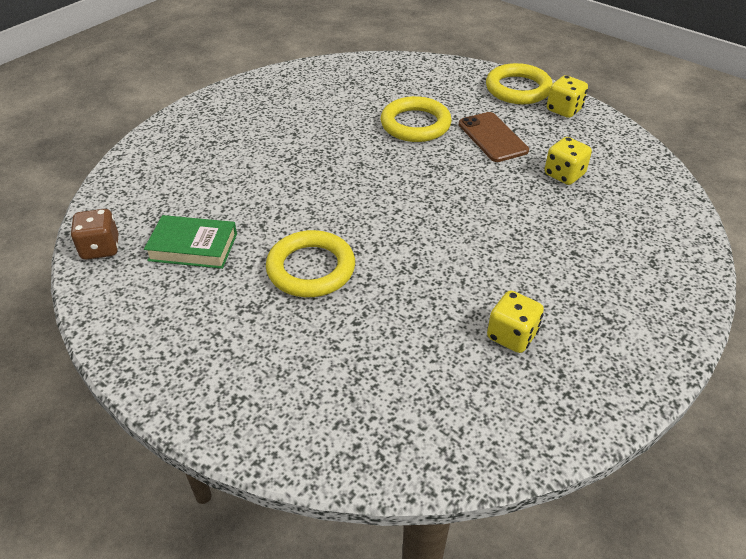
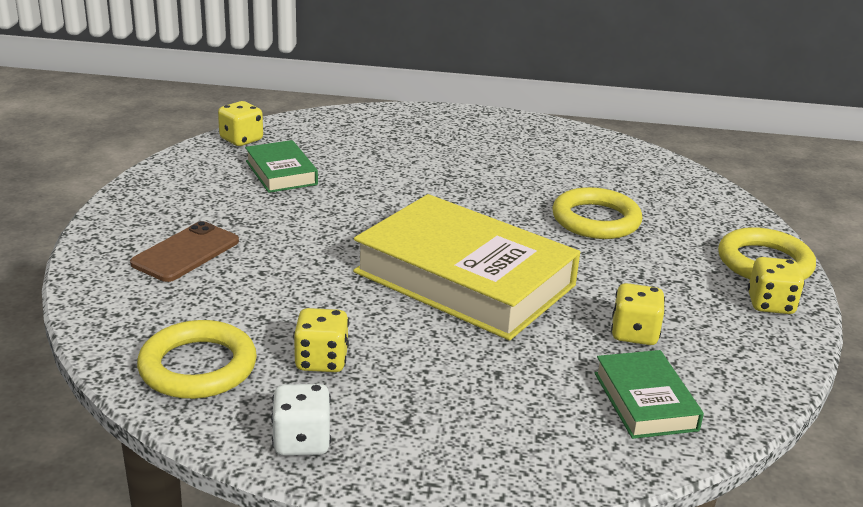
camera: 55 degrees right, 15 degrees down
brown dice [70,209,118,260] -> yellow dice [218,101,263,146]
yellow ring [266,230,355,297] -> yellow ring moved to [137,320,257,399]
brown phone [459,112,529,162] -> brown phone moved to [130,221,239,282]
none -> white dice [271,384,331,456]
none -> yellow book [353,194,580,340]
none -> green book [595,350,704,439]

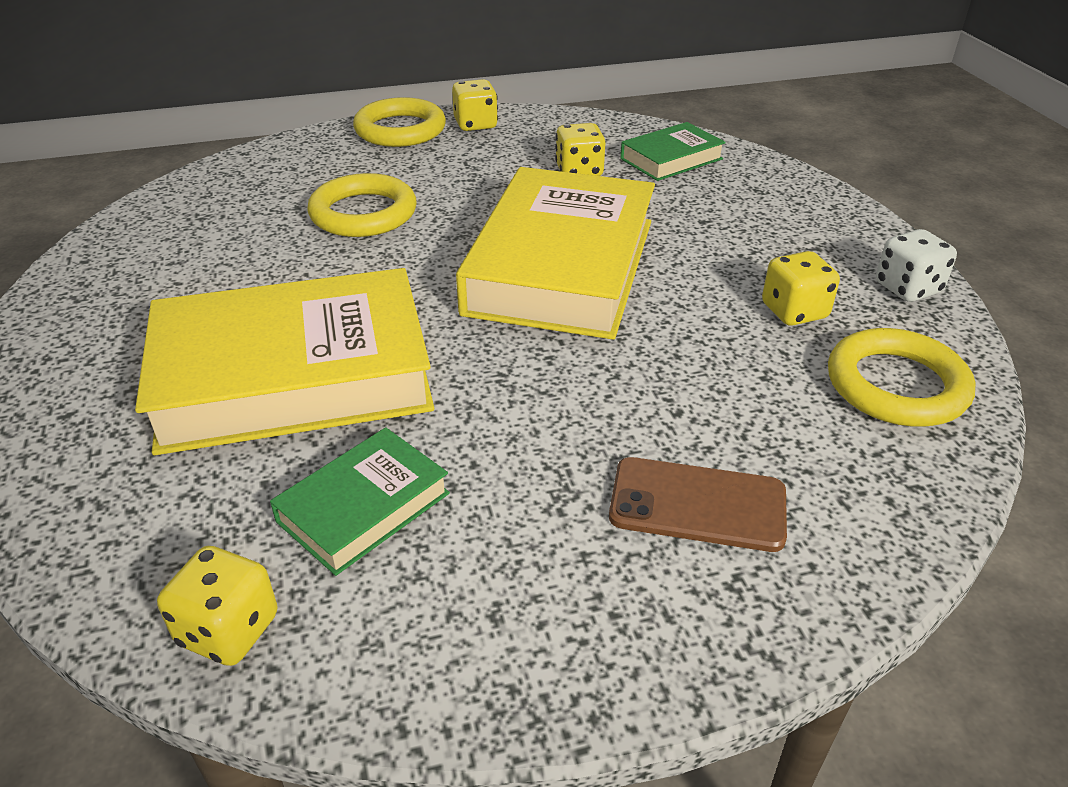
camera: 110 degrees left, 10 degrees up
none -> yellow book [135,268,434,455]

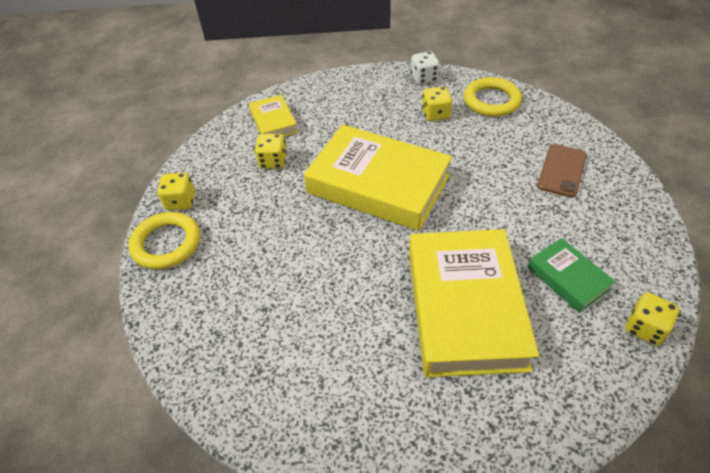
camera: 75 degrees left, 10 degrees up
yellow ring [307,173,417,237] -> none
green book [620,122,726,181] -> yellow book [249,95,298,136]

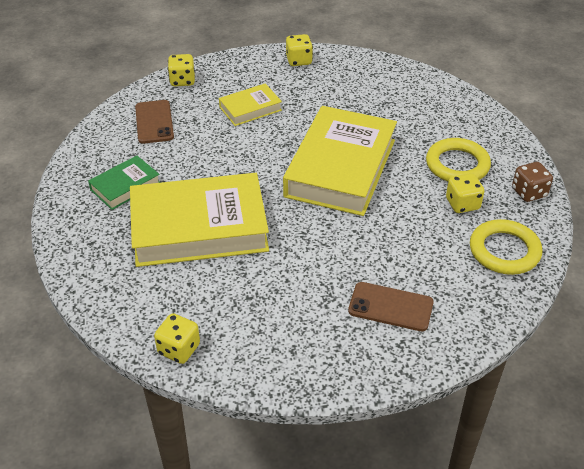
camera: 80 degrees right, 5 degrees down
yellow ring [129,212,200,270] -> yellow ring moved to [426,138,491,181]
yellow book [249,95,298,136] -> yellow book moved to [219,83,282,126]
yellow dice [254,134,287,169] -> yellow dice moved to [168,54,195,86]
white dice [411,51,440,84] -> brown dice [512,162,553,202]
green book [528,238,615,313] -> green book moved to [88,156,161,210]
none -> brown phone [135,100,174,144]

